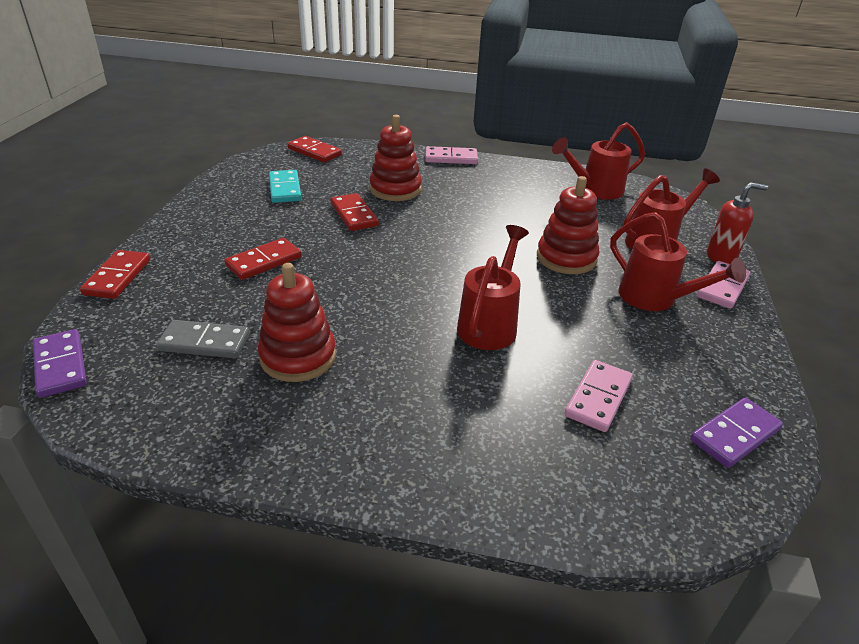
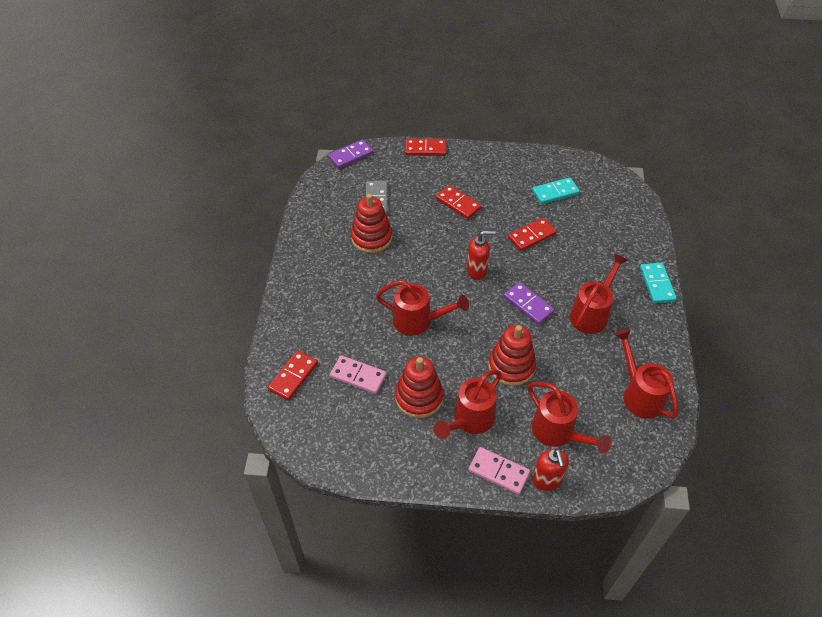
camera: 85 degrees right, 15 degrees up
red domino [287,136,342,162] -> red domino moved to [268,351,318,401]
red stacking toy [369,115,422,201] -> red stacking toy moved to [395,356,444,418]
pink domino [425,146,478,164] -> turquoise domino [640,262,677,303]
purple domino [690,398,783,468] -> purple domino moved to [504,282,554,325]
none -> red soap dispenser [467,231,495,280]
none -> red watering can [570,253,628,334]

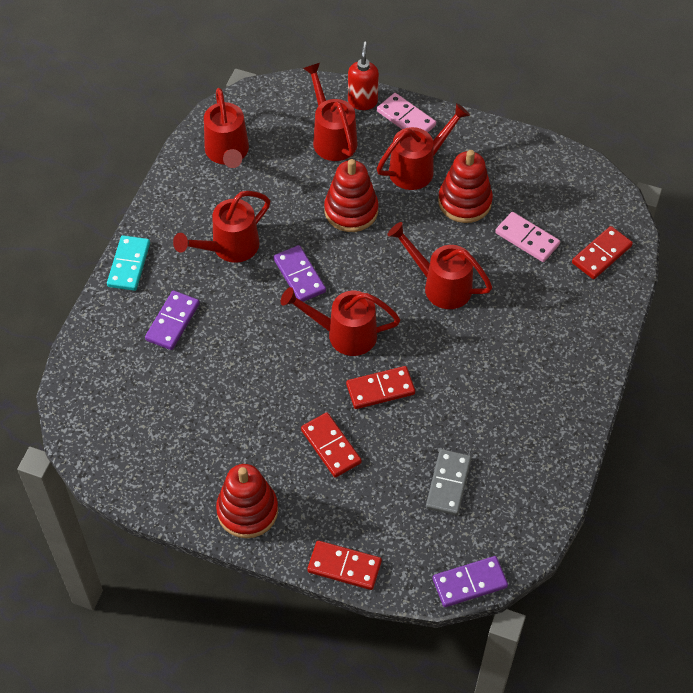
camera: 165 degrees left, 5 degrees up
red stacking toy [351,194,392,253] -> red stacking toy moved to [216,464,278,538]
red soap dispenser [467,231,495,280] -> red watering can [281,287,400,356]
red domino [508,218,557,251] -> red domino moved to [346,366,415,409]
turquoise domino [532,177,580,204] -> none
none -> purple domino [145,290,200,350]

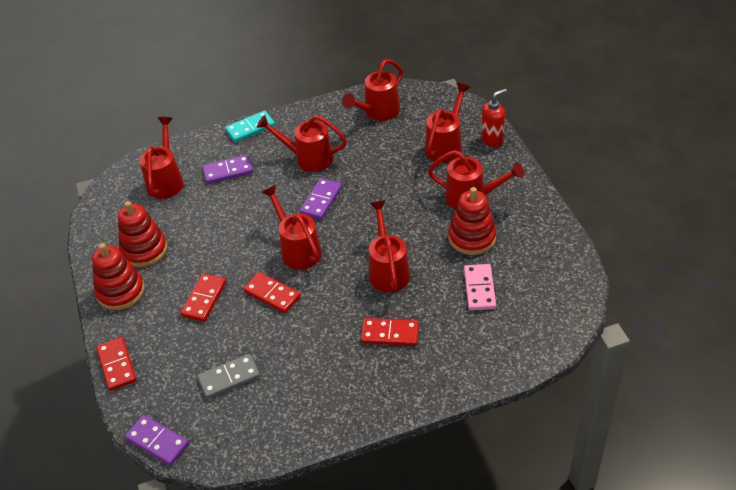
camera: 55 degrees right, 10 degrees down
red stacking toy [324,159,379,232] -> red stacking toy moved to [118,201,167,267]
pink domino [377,93,436,132] -> none
red domino [572,226,633,279] -> red domino moved to [361,318,419,346]
none -> red watering can [140,117,184,199]

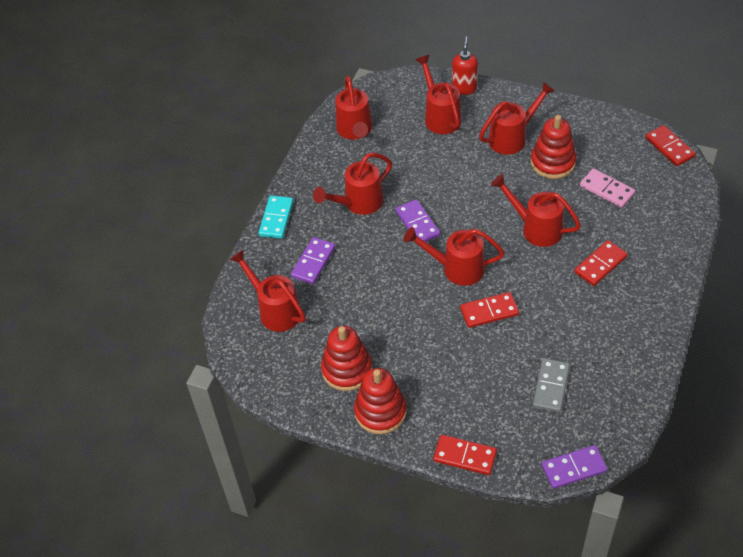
camera: 50 degrees left, 5 degrees up
red domino [180,273,226,322] -> red domino moved to [645,125,696,166]

